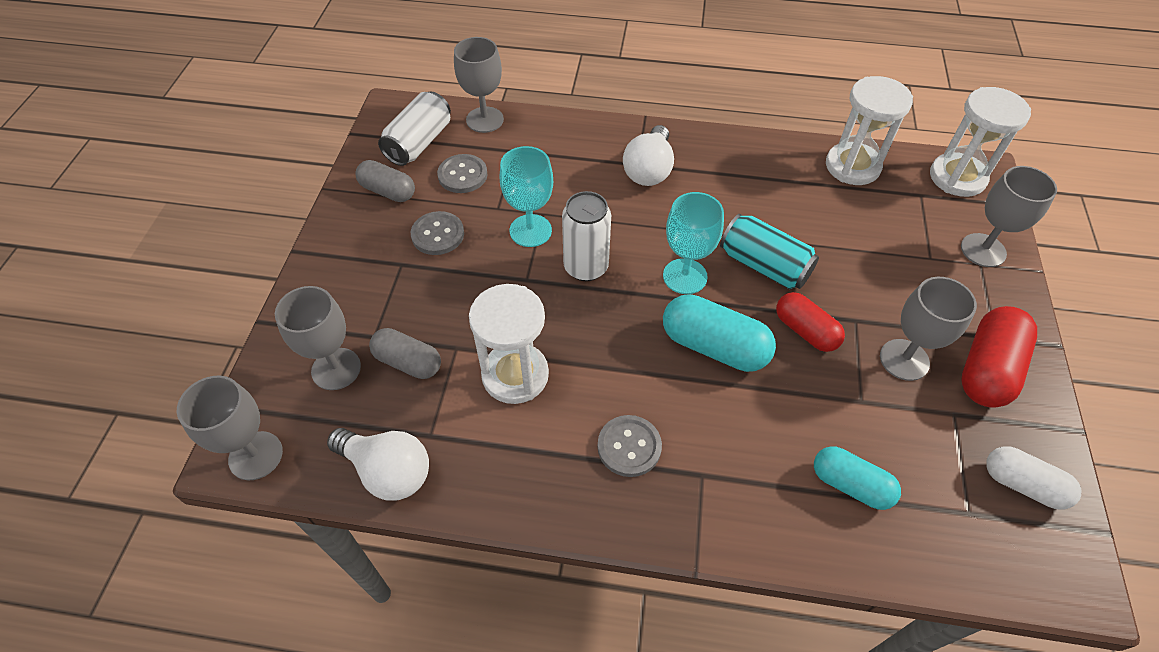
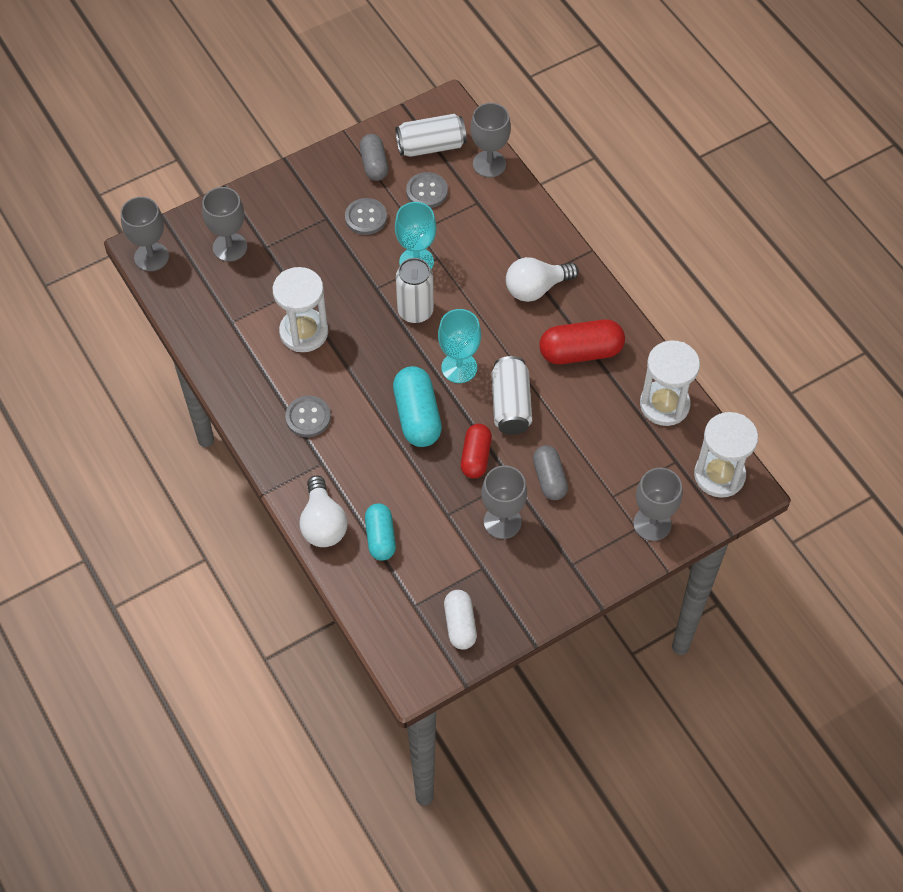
camera: 50 degrees right, 5 degrees up
white light bulb [327,428,429,501] -> white light bulb moved to [299,476,348,547]
grey capsule [369,328,441,379] -> grey capsule moved to [533,445,568,500]
turquoise can [720,214,819,289] -> white can [491,356,532,435]
red capsule [961,306,1037,407] -> red capsule moved to [540,319,625,364]

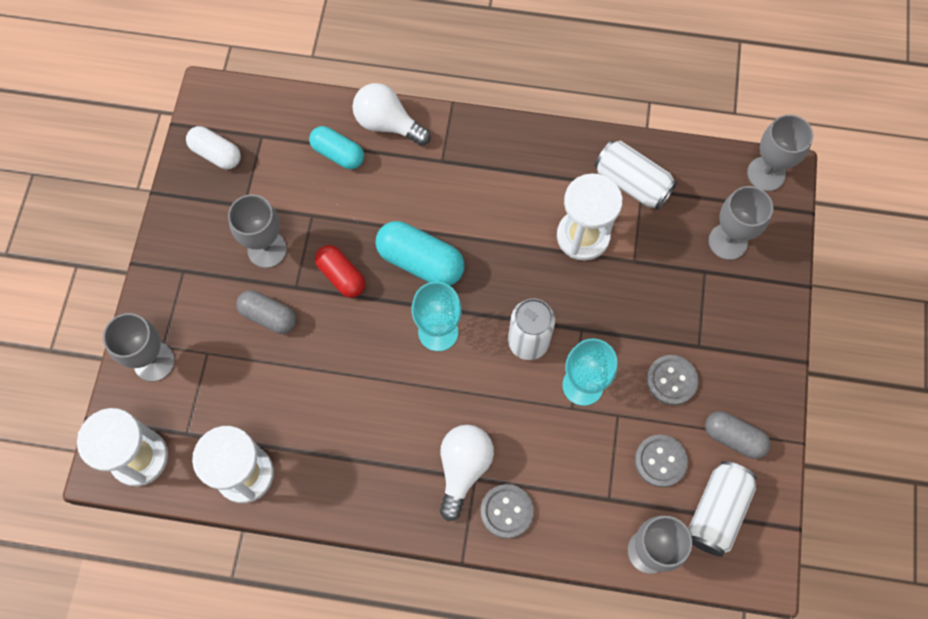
camera: 130 degrees right, 10 degrees up
grey button [285,396,331,437] -> grey button moved to [481,484,534,539]
white can [491,356,532,435] -> white can moved to [595,140,677,210]
red capsule [540,319,625,364] -> none

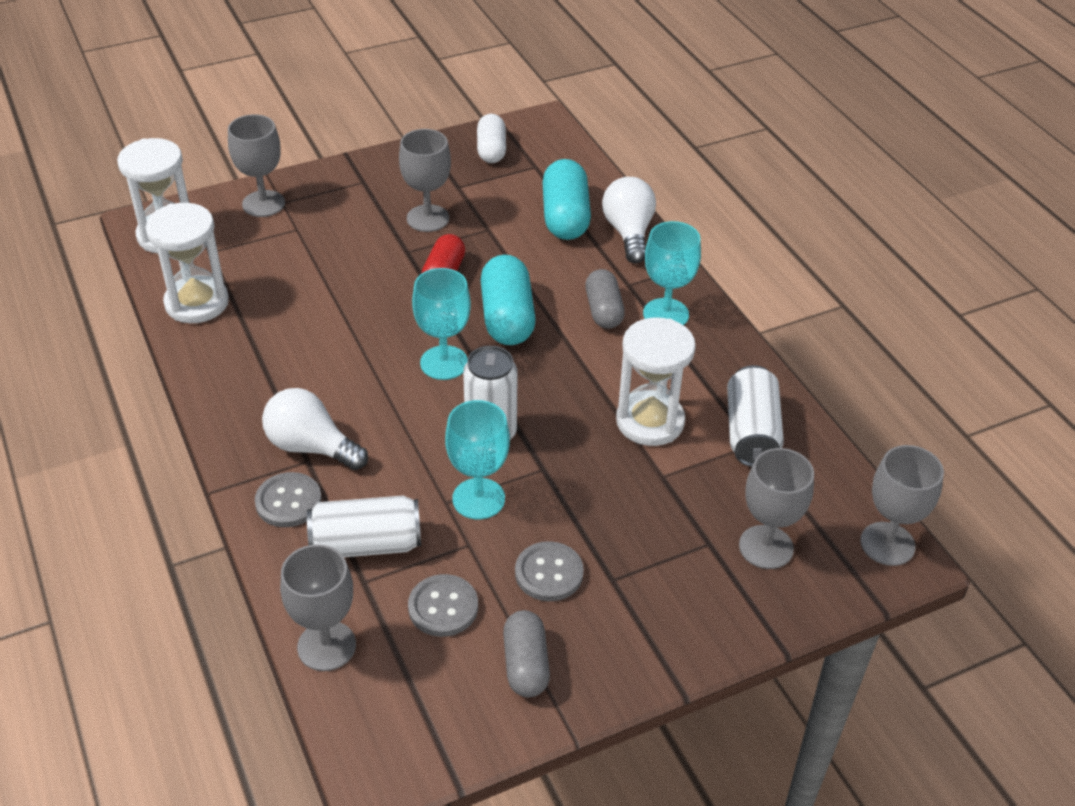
camera: 55 degrees right, 25 degrees down
grey capsule [236,290,297,334] -> grey capsule moved to [585,269,625,329]
turquoise capsule [309,126,364,169] -> turquoise capsule [542,159,591,240], size x1.50
white light bulb [440,425,494,521] -> white light bulb turned 135 degrees counterclockwise [262,388,368,470]
white can [688,461,757,557] -> white can moved to [307,496,421,557]
none -> turquoise goblet [643,221,701,325]

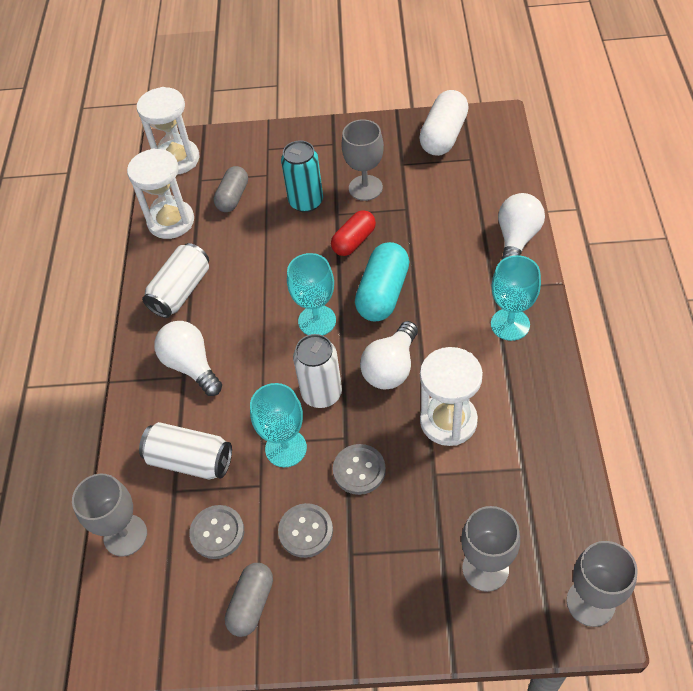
camera: 30 degrees right, 10 degrees up
grey goblet [228,114,285,217] -> none
grey button [255,472,322,527] -> grey button moved to [333,444,386,495]
white capsule [477,114,506,163] -> white capsule [419,90,469,156], size x1.50
turquoise capsule [542,159,591,240] -> none
grey capsule [585,269,625,329] -> grey capsule moved to [214,166,248,212]
white can [727,365,784,467] -> white can moved to [142,243,209,318]
none -> turquoise can [281,141,323,213]
none -> white light bulb [360,321,418,390]

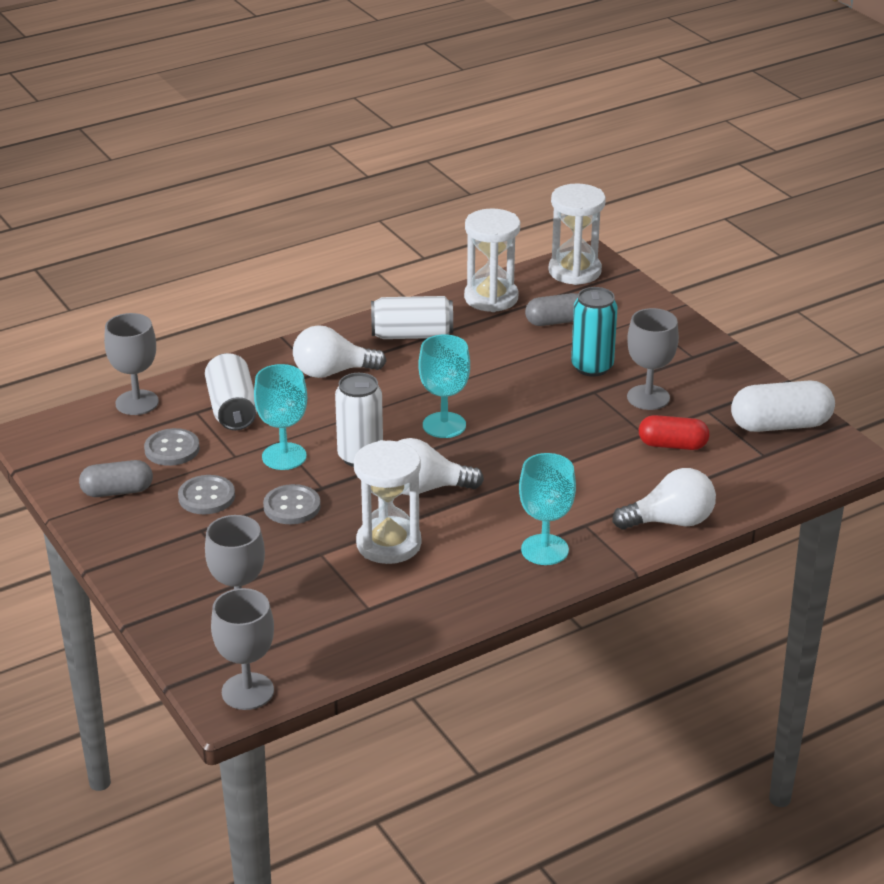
camera: 55 degrees right, 20 degrees down
white light bulb [154,321,222,396] -> white light bulb turned 120 degrees counterclockwise [293,325,386,378]
red capsule [331,210,376,256] -> red capsule moved to [639,415,709,450]
turquoise capsule [355,242,410,322] -> none

